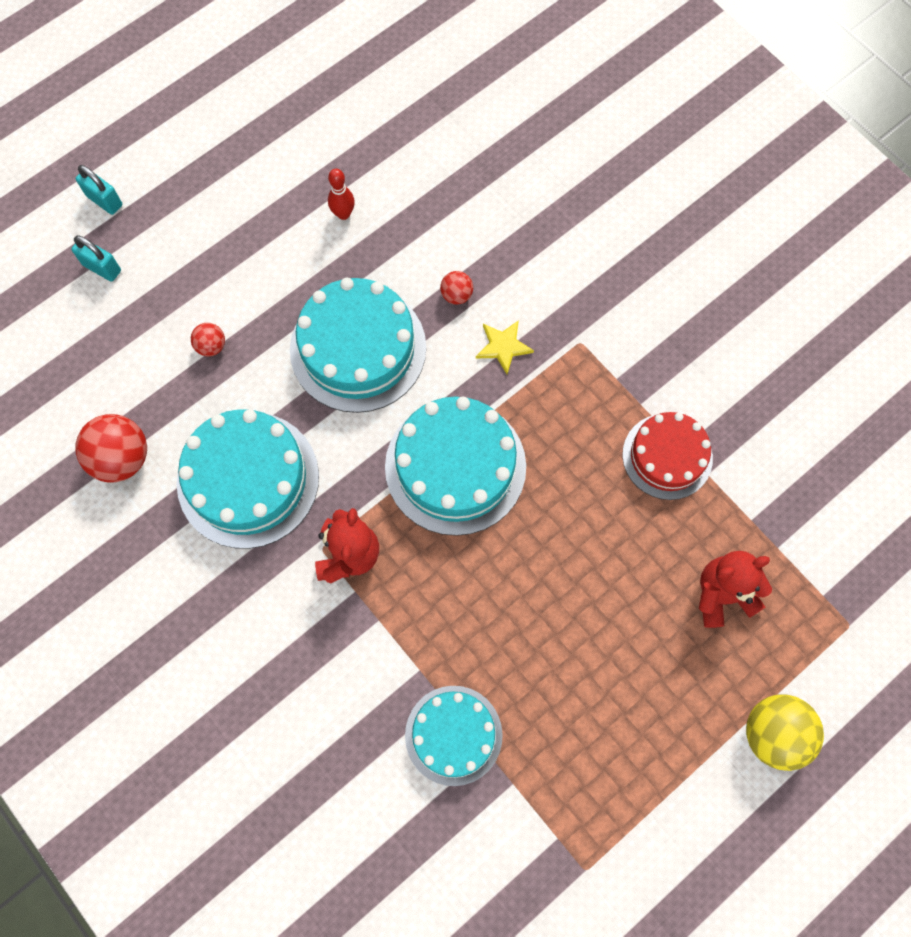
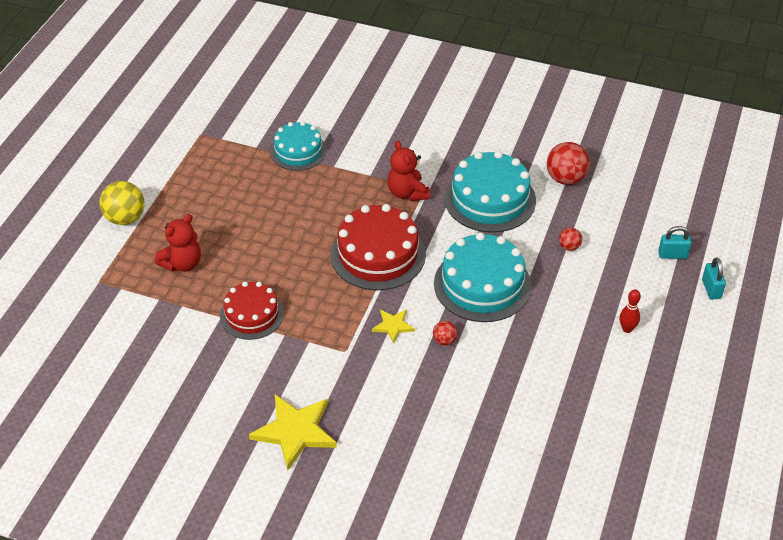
camera: 150 degrees right, 25 degrees down
turquoise padlock [76,165,122,215] -> turquoise padlock turned 75 degrees clockwise [702,257,726,300]
red bowling pin [328,169,355,220] -> red bowling pin moved to [620,289,641,333]
turquoise cake [385,397,526,536] -> red cake [331,204,426,290]
none -> yellow star [249,394,337,470]

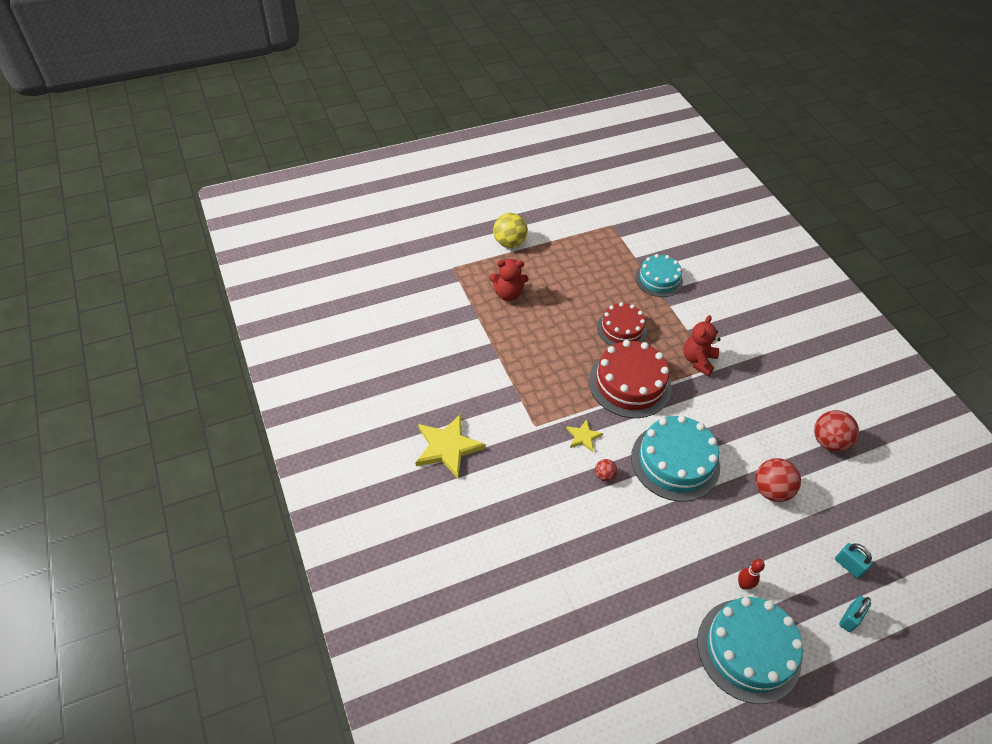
camera: 45 degrees right, 5 degrees up
red cake [220,281,284,340] -> red cake moved to [597,302,647,346]
turquoise cake [444,151,536,233] -> turquoise cake moved to [697,597,803,704]
red ball [559,228,582,251] -> red ball [755,458,801,502], size x1.93

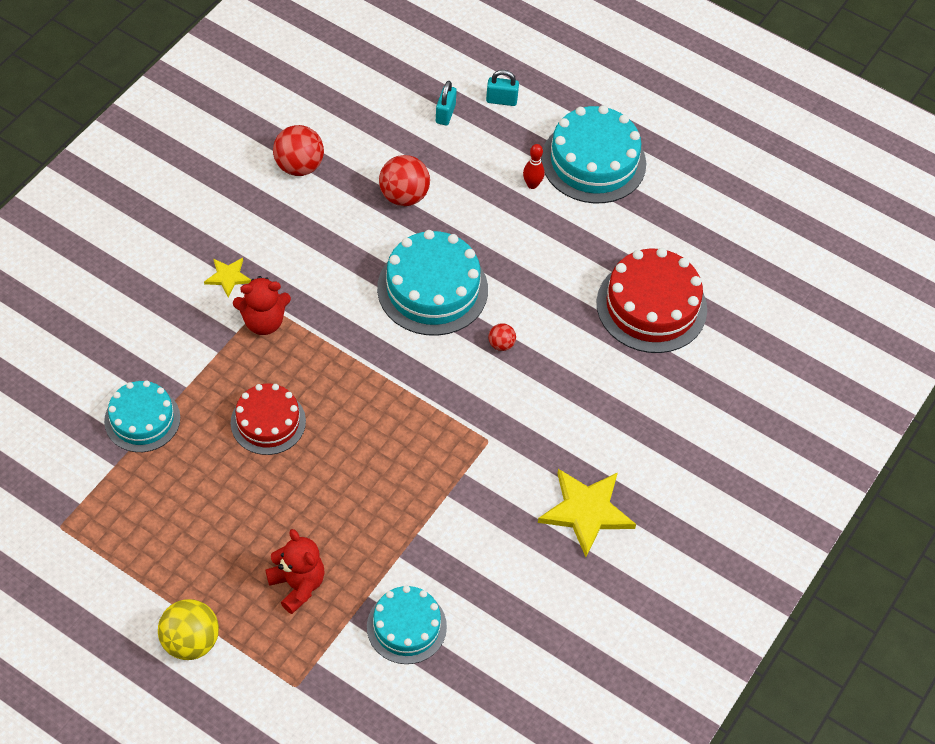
camera: 125 degrees left, 5 degrees up
yellow star [566,419,603,452] -> yellow star moved to [204,258,251,297]
red cake [589,340,672,418] -> red cake moved to [596,248,707,353]
none -> turquoise cake [367,586,447,664]

